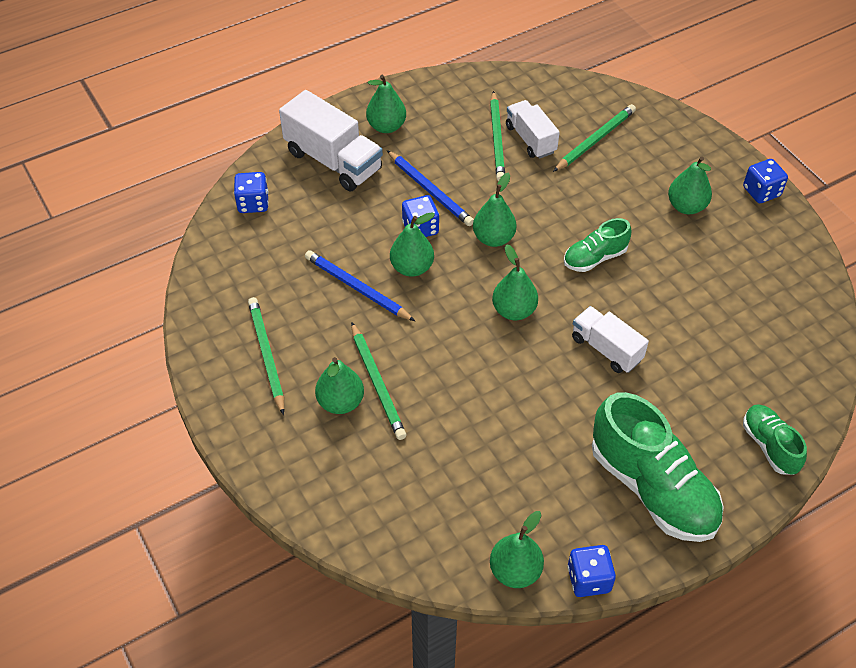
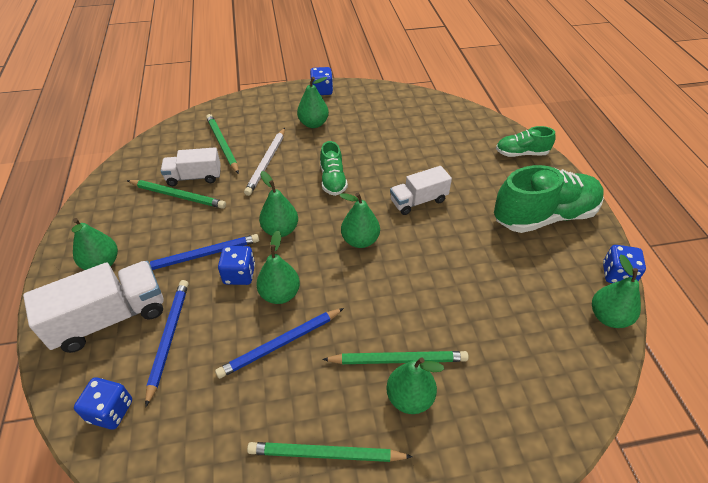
camera: 70 degrees left, 5 degrees down
none -> blue pencil [145,280,189,407]
none -> white pencil [244,128,285,196]

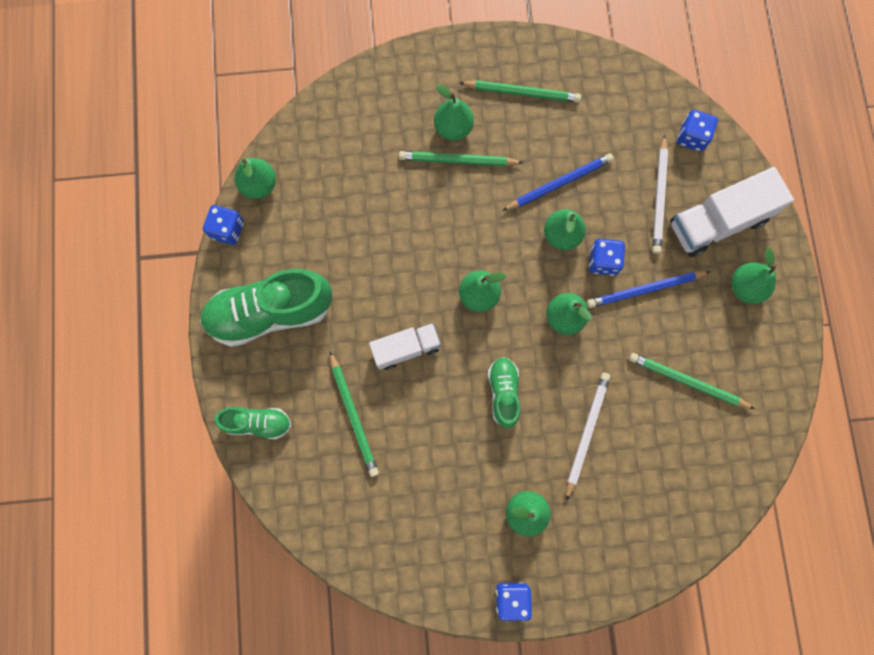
camera: 175 degrees left, 30 degrees up
blue pencil [145,280,189,407] -> white pencil [652,135,668,254]
white truck [161,147,221,186] -> none
green pencil [206,114,239,174] -> green pencil moved to [330,351,379,477]

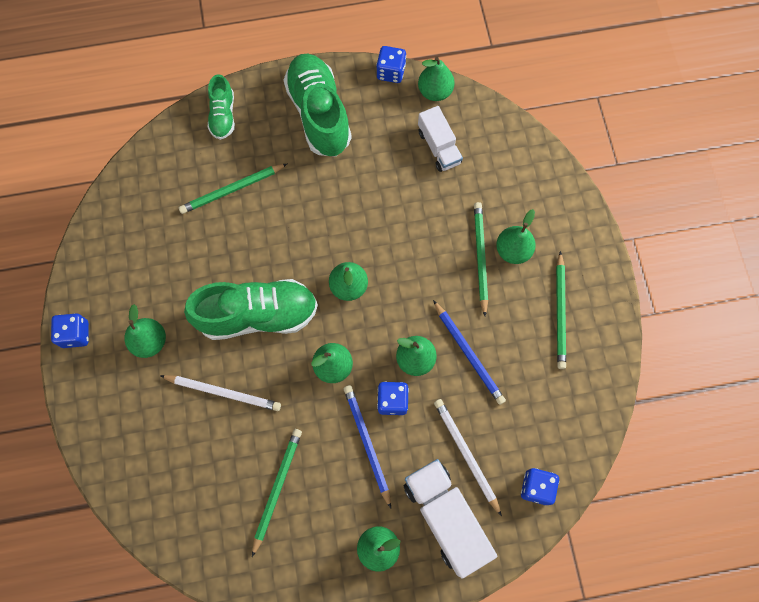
camera: 85 degrees right, 5 degrees down
white truck [369,323,441,370] -> white truck moved to [418,106,463,172]
green shoe [488,357,521,428] -> green shoe [184,279,318,340], size x1.89
white pencil [652,135,668,254] -> white pencil turned 60 degrees clockwise [434,399,502,517]

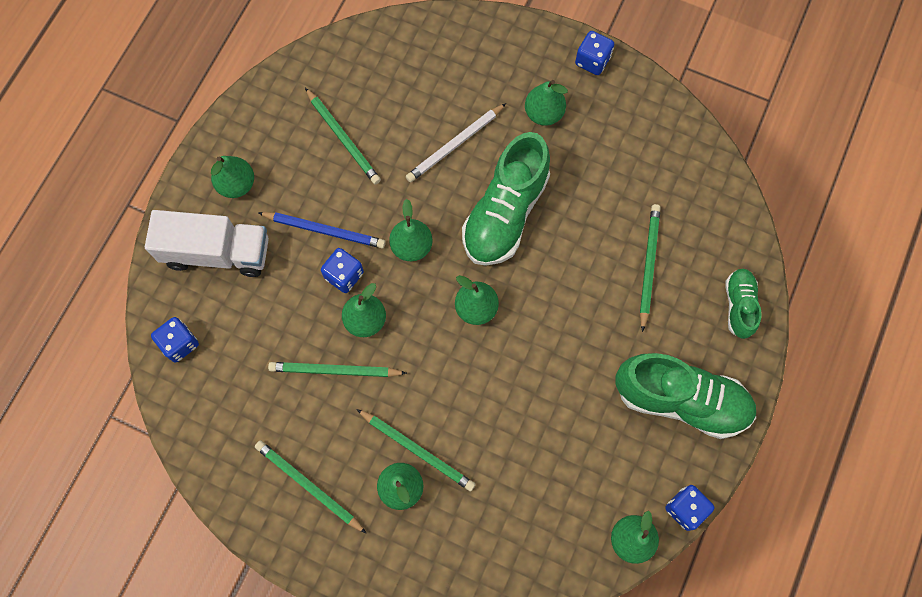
camera: 125 degrees right, 0 degrees up
green shoe [208,74,235,140] -> green shoe turned 60 degrees clockwise [725,269,762,339]
white truck [418,106,463,172] -> none
blue pencil [433,300,506,405] -> green pencil [268,362,407,377]
white pencil [434,399,502,517] -> none

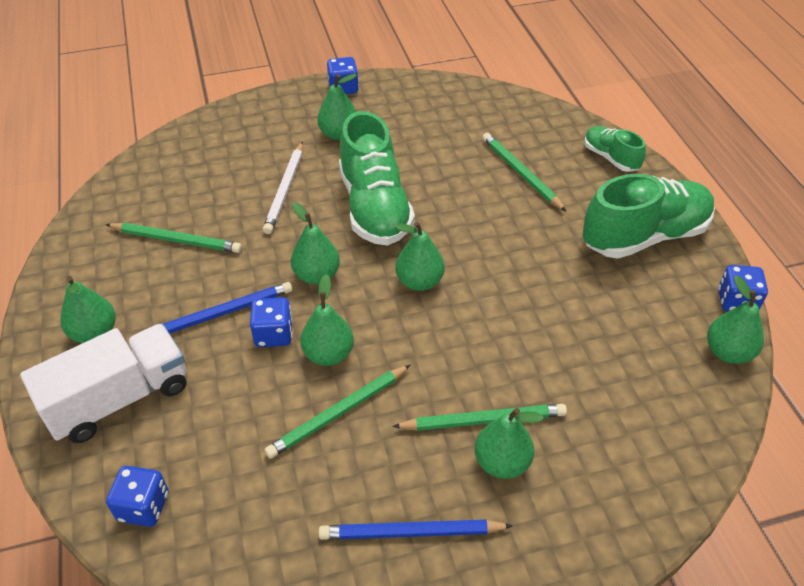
camera: 40 degrees left, 25 degrees down
green pencil [255,440,366,533] -> blue pencil [318,520,513,540]

